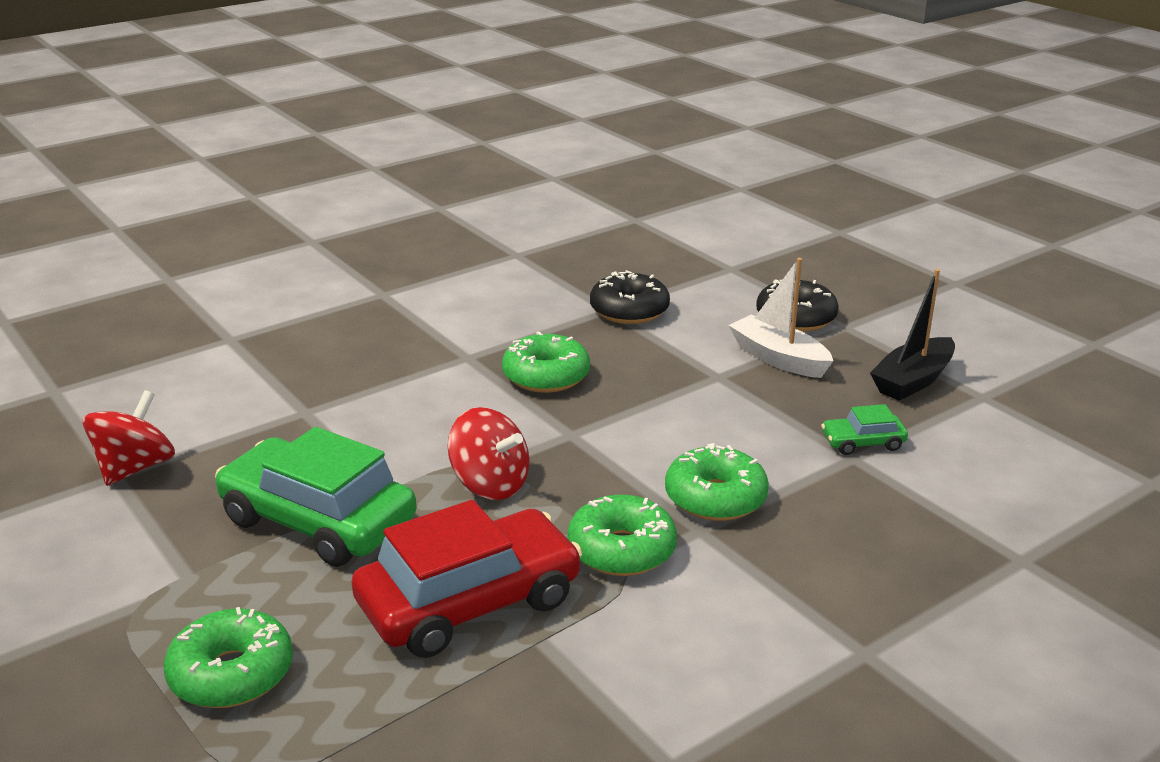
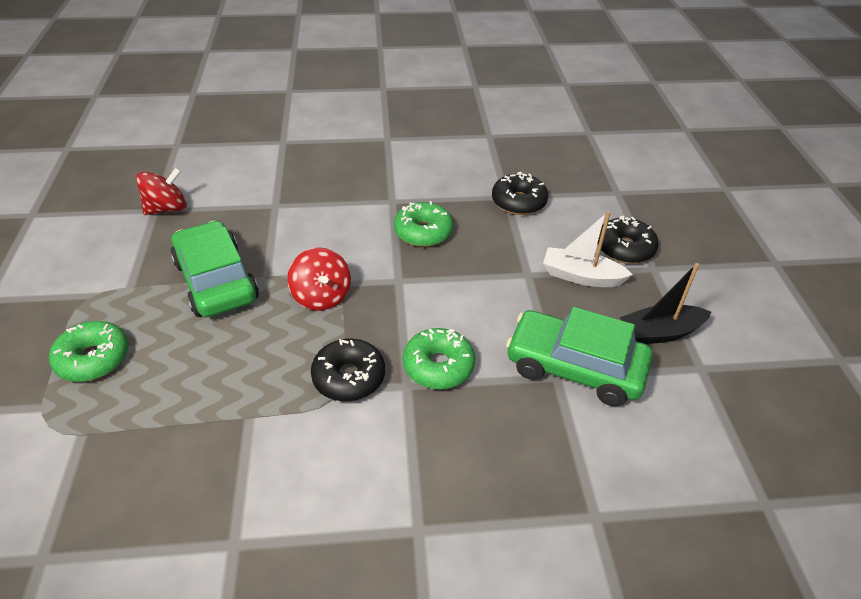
camera: 30 degrees right, 15 degrees up
red car [351,500,583,658] -> none
green donut [567,495,677,576] -> black donut [311,338,385,401]
white boat [729,258,833,378] -> white boat turned 60 degrees counterclockwise [543,211,633,287]
green car [821,404,908,455] -> green car [506,307,652,406], size x2.25

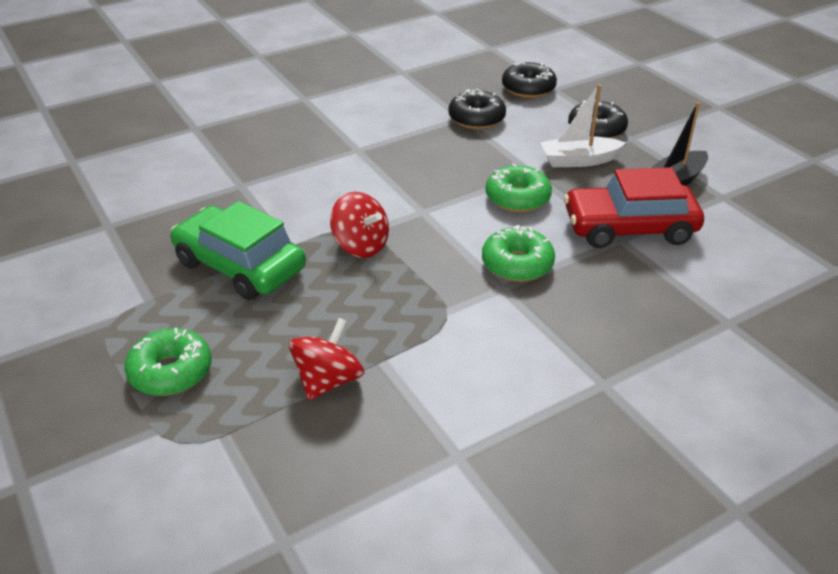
camera: 25 degrees left, 5 degrees down
red spinning top [136,167,187,215] -> red spinning top moved to [289,318,364,400]
black donut [311,338,385,401] -> black donut moved to [502,62,557,98]
green donut [394,201,453,247] -> green donut moved to [486,163,552,212]
green car [506,307,652,406] -> red car [564,167,704,248]

